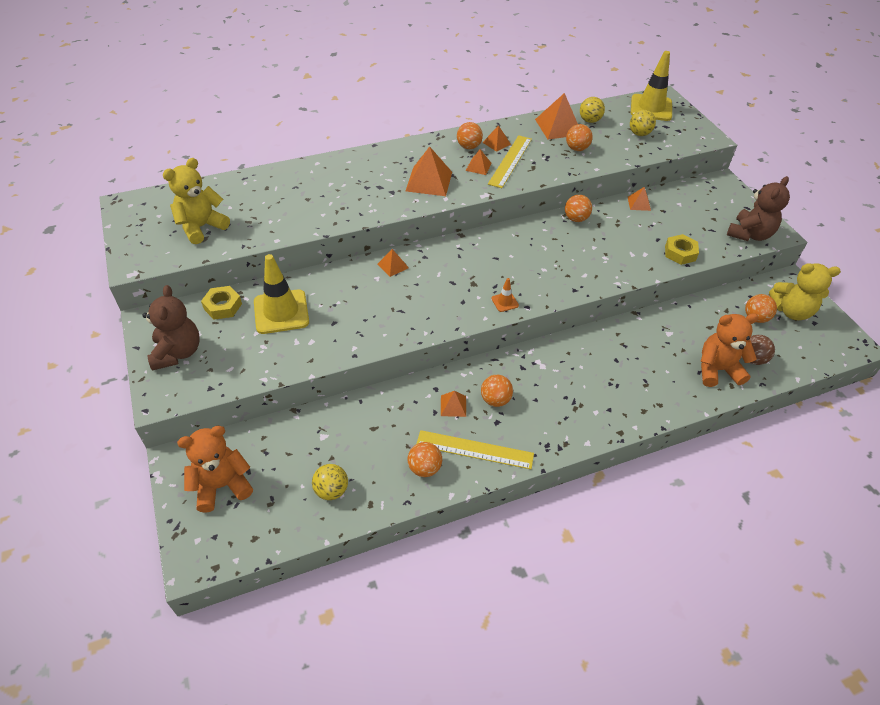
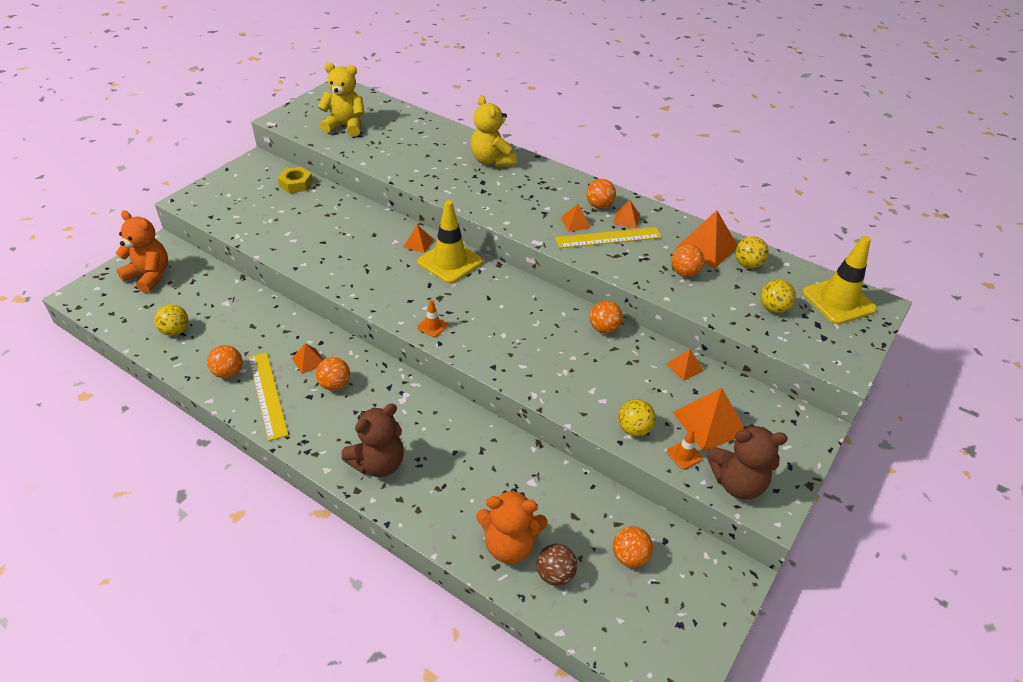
camera: 55 degrees right, 5 degrees down
brown teddy bear [142,285,200,370] -> brown teddy bear moved to [341,403,404,477]
yellow traffic cone [254,254,309,334] -> yellow traffic cone moved to [418,200,483,284]
orange pyramid [406,146,452,196] -> orange pyramid moved to [673,388,744,451]
yellow nut [665,234,699,265] -> yellow ball [618,399,656,436]
orange teddy bear [701,313,759,387] -> orange teddy bear turned 135 degrees clockwise [476,488,548,564]
yellow teddy bear [769,263,841,320] -> yellow teddy bear moved to [471,95,517,167]
none -> orange traffic cone [667,429,703,470]

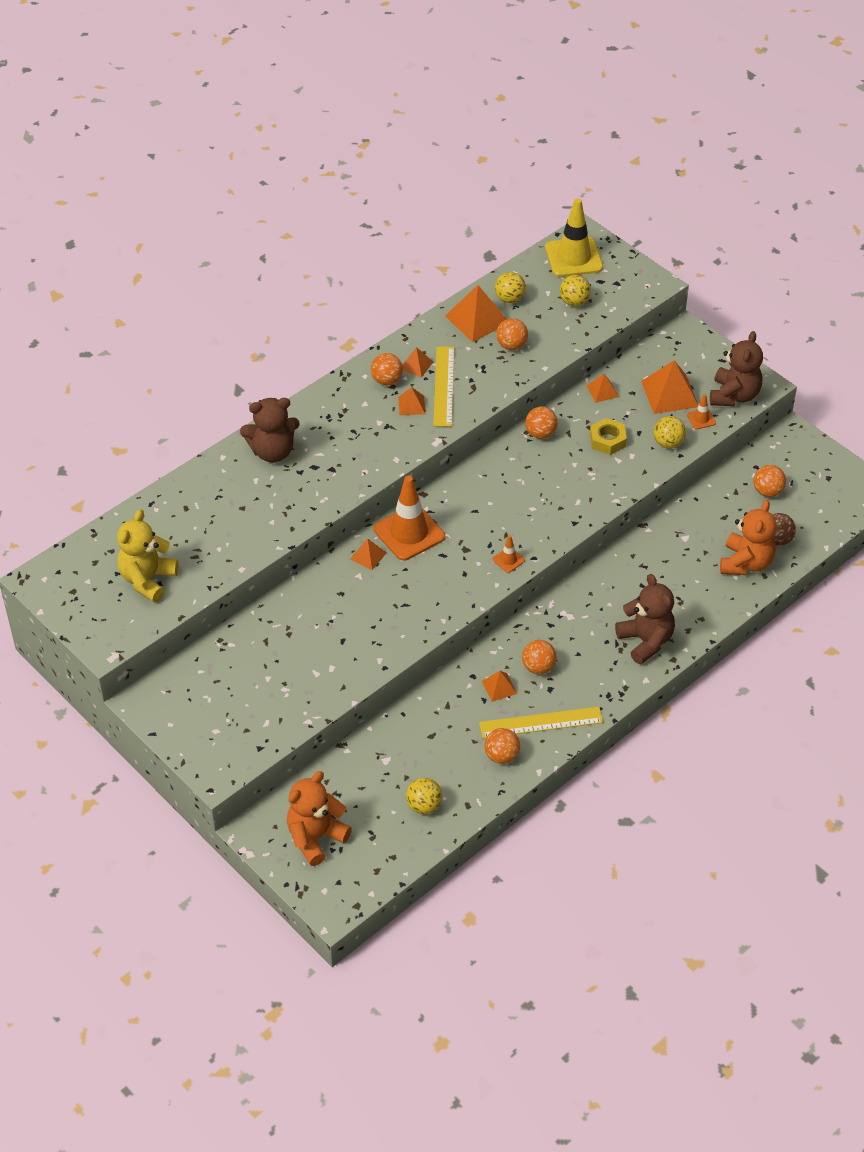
camera: 75 degrees left, 5 degrees up
yellow nut [278,167,313,193] -> yellow nut moved to [590,418,627,455]
yellow traffic cone [418,200,483,284] -> orange traffic cone [374,476,445,561]
yellow teddy bear [471,95,517,167] -> brown teddy bear [240,398,300,463]

